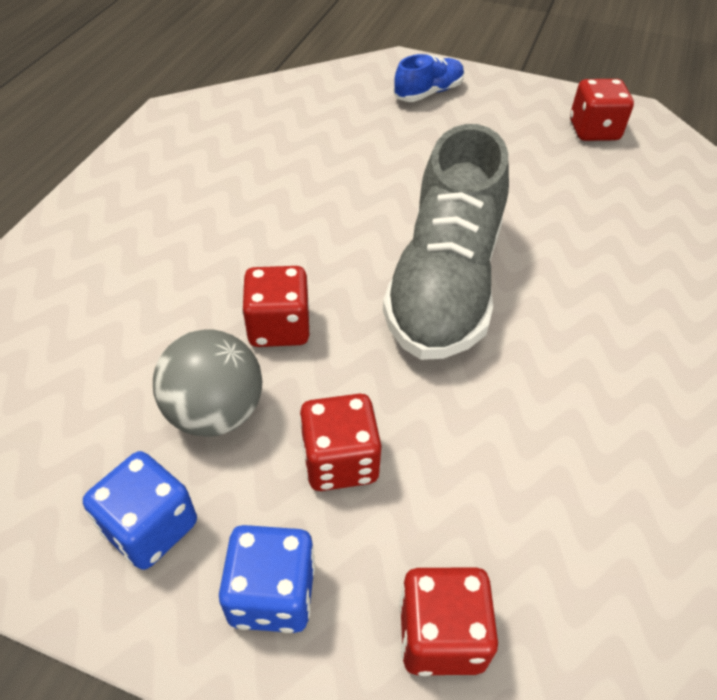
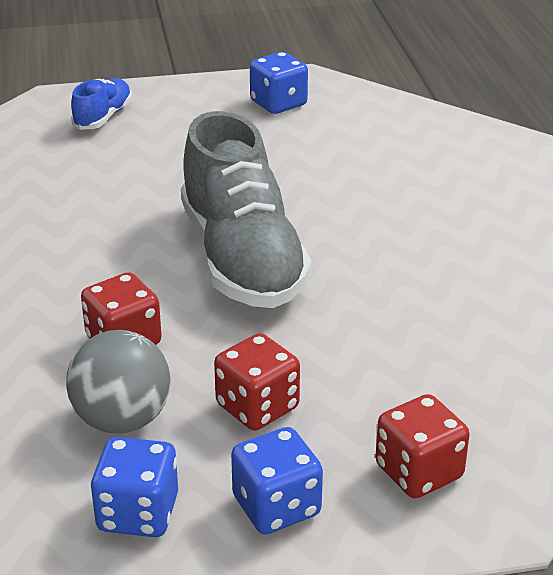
camera: 30 degrees left, 15 degrees down
red dice [570,79,634,141] -> blue dice [250,52,308,114]

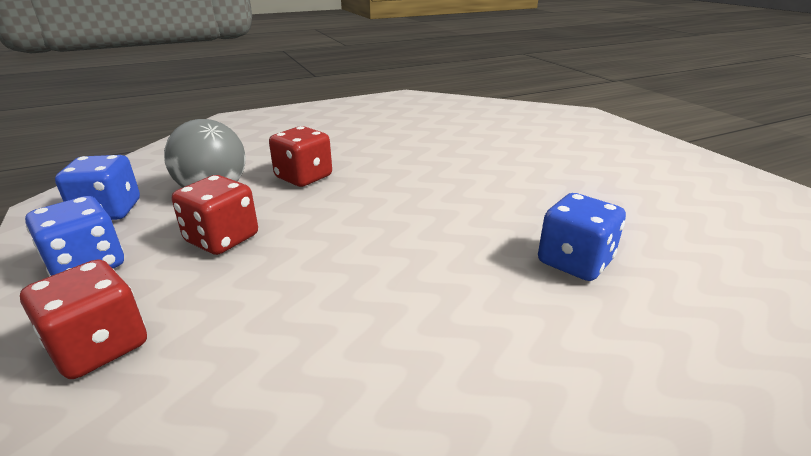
camera: 75 degrees right, 5 degrees down
blue shoe [71,78,132,130] -> none
grey shoe [181,111,312,308] -> none
blue dice [250,52,308,114] -> blue dice moved to [538,193,626,281]

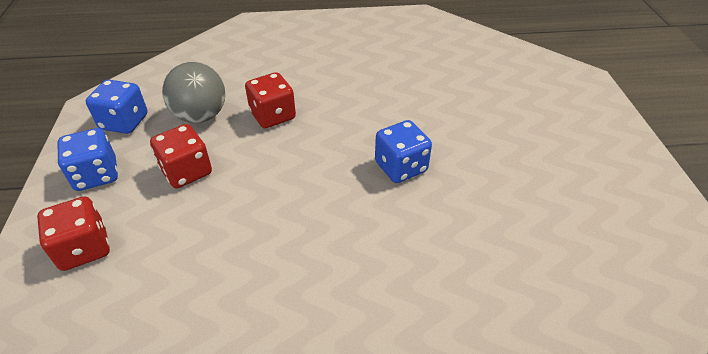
camera: 20 degrees right, 15 degrees up
blue dice [538,193,626,281] -> blue dice moved to [375,120,432,183]

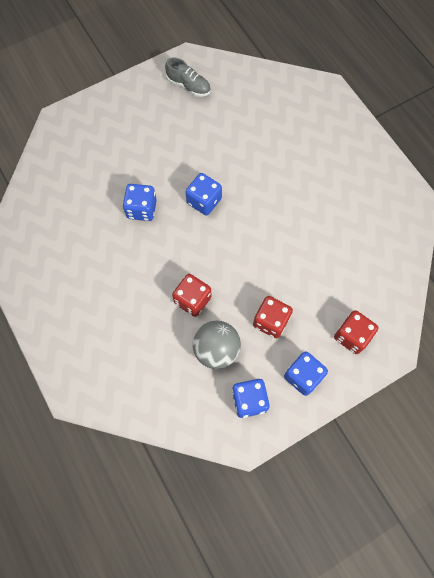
camera: 115 degrees left, 25 degrees up
none -> blue dice [123,184,157,221]
none -> grey shoe [165,57,211,97]

